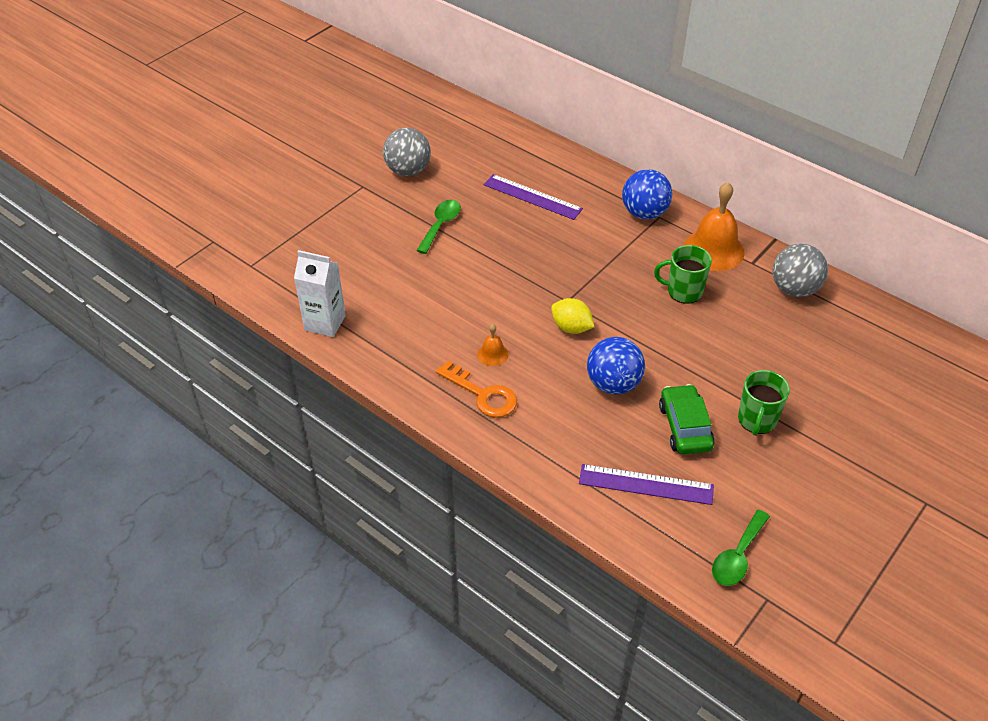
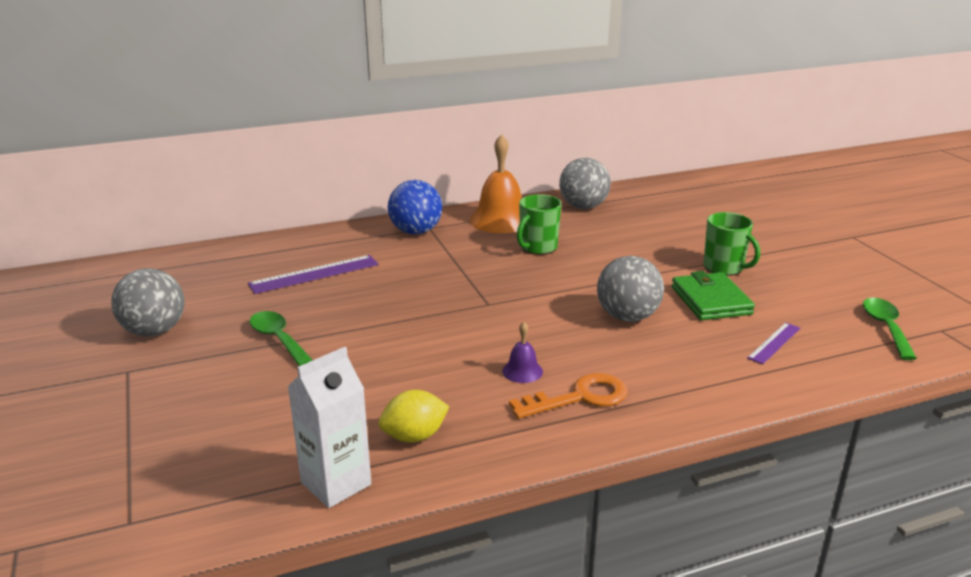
camera: 60 degrees left, 20 degrees down
orange bell [477,324,509,366] -> purple bell [502,322,543,383]
yellow lemon [551,298,594,334] -> yellow lemon moved to [379,390,450,443]
purple ruler [579,464,714,505] -> purple ruler [747,323,800,364], size x0.60
blue ball [587,337,645,395] -> grey ball [597,256,664,322]
green car [659,384,715,455] -> green wallet [672,271,755,320]
green spoon [712,510,770,586] -> green spoon turned 150 degrees counterclockwise [863,298,917,360]

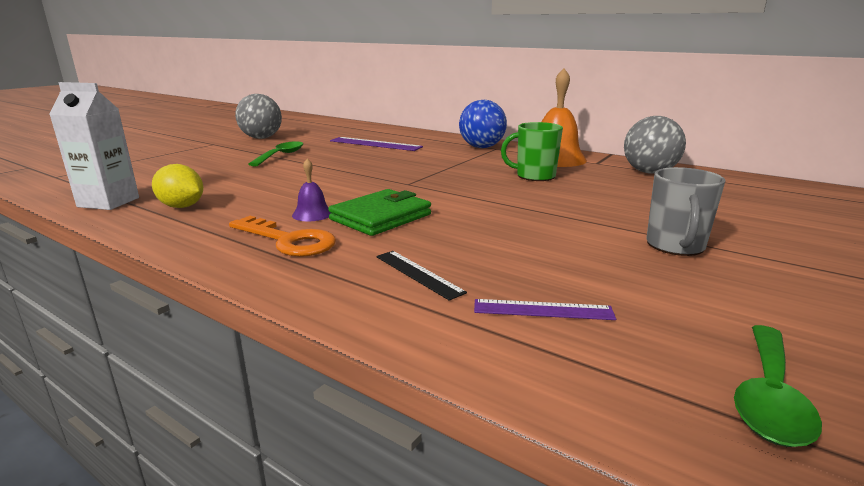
camera: 55 degrees right, 5 degrees down
grey ball [597,256,664,322] -> none
green wallet [672,271,755,320] -> green wallet moved to [328,189,431,236]
green mug [704,212,760,276] -> grey mug [647,167,726,256]
green spoon [863,298,917,360] -> green spoon turned 150 degrees clockwise [734,325,822,447]
none -> black ruler [376,251,467,301]

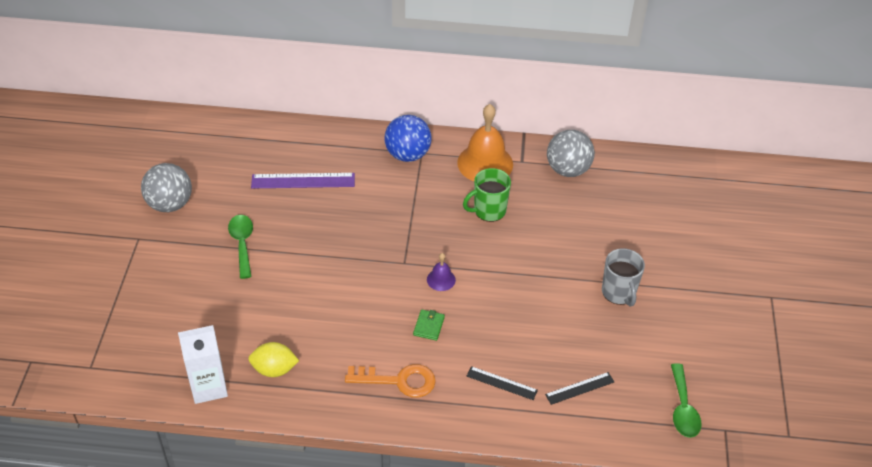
camera: 30 degrees left, 25 degrees up
purple bell [292,159,331,221] -> purple bell moved to [427,253,456,291]
green wallet [328,189,431,236] -> green wallet [413,309,445,341], size x0.52
purple ruler [474,299,616,320] -> black ruler [545,372,614,405]

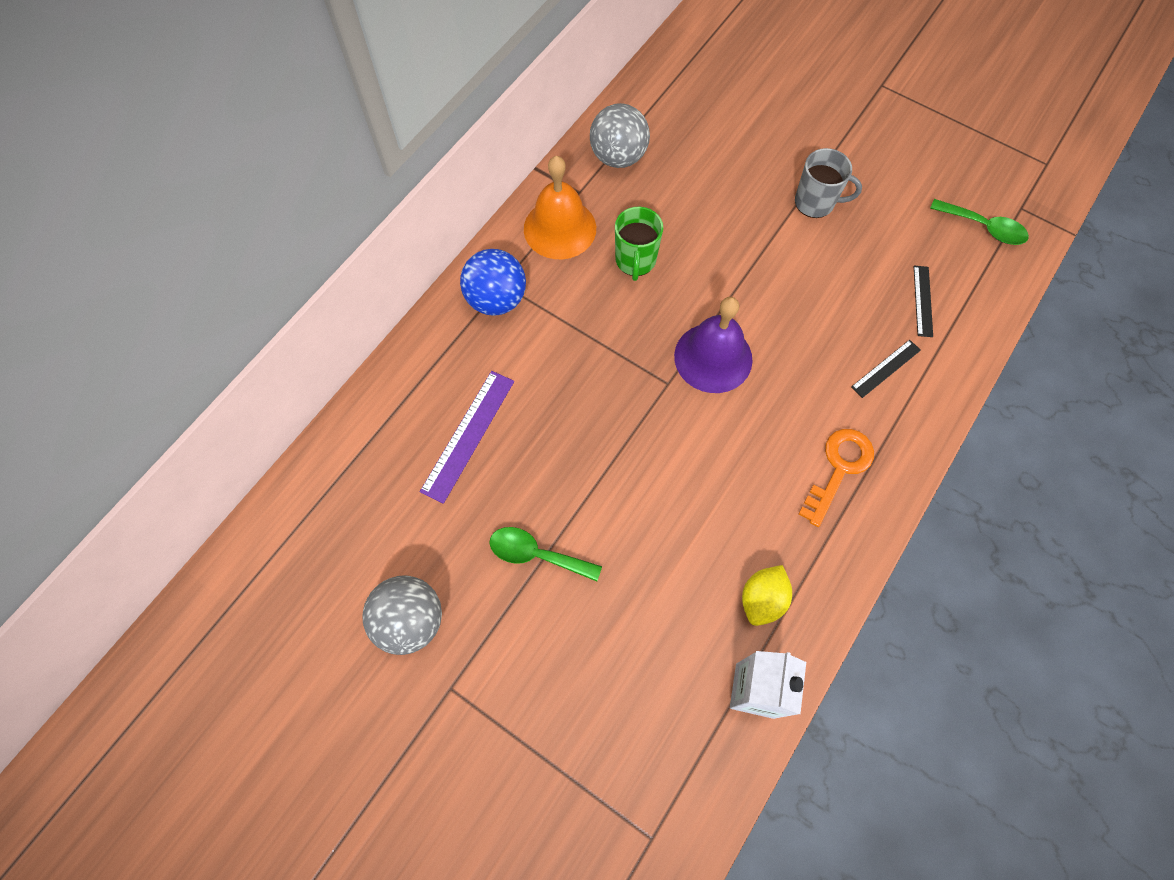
camera: 60 degrees left, 20 degrees up
green wallet [413,309,445,341] -> none
purple bell [427,253,456,291] -> purple bell [674,297,753,393], size x2.13

